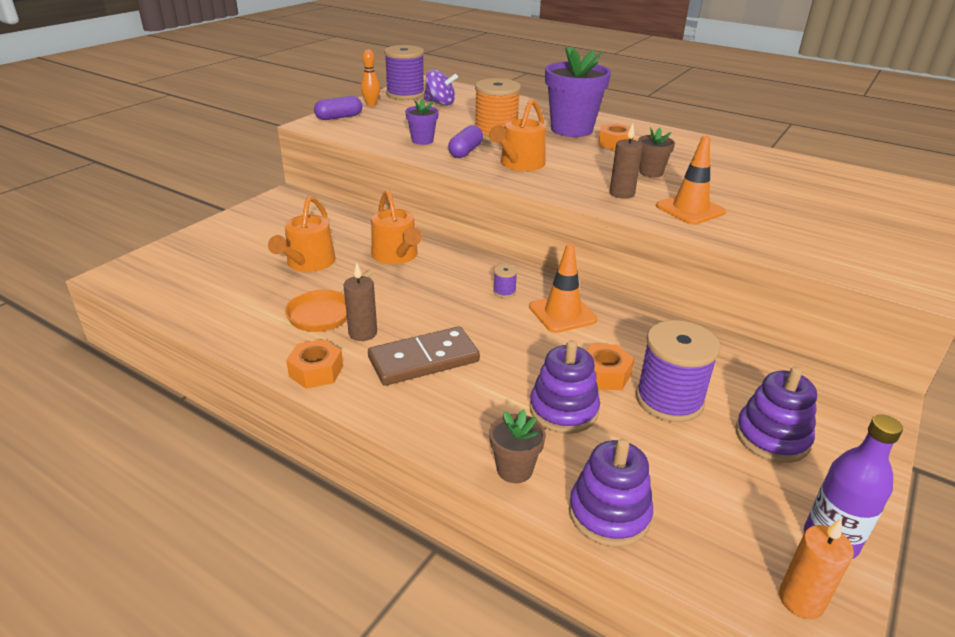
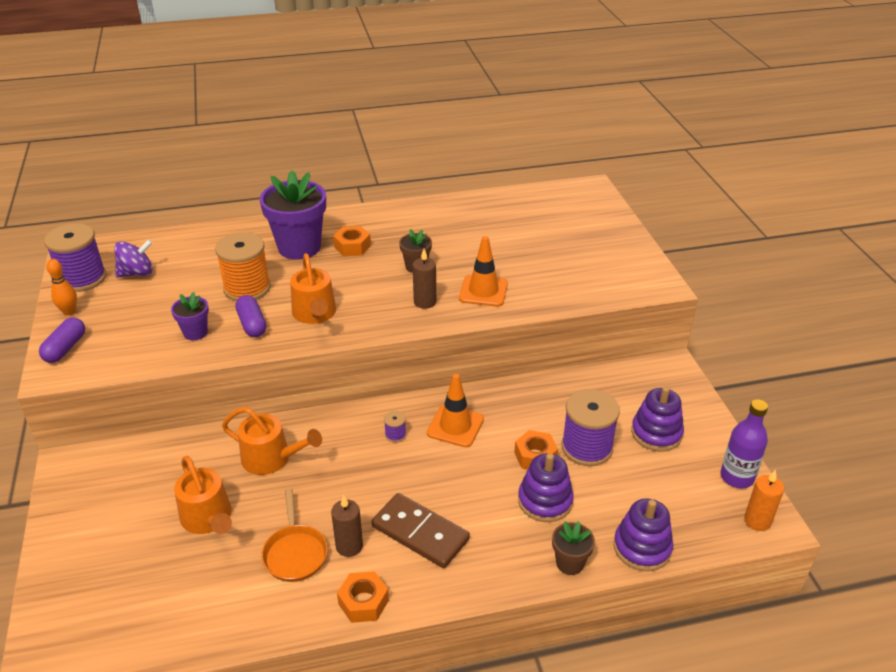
camera: 45 degrees left, 5 degrees up
brown domino [368,327,480,386] -> brown domino turned 75 degrees counterclockwise [371,493,470,568]

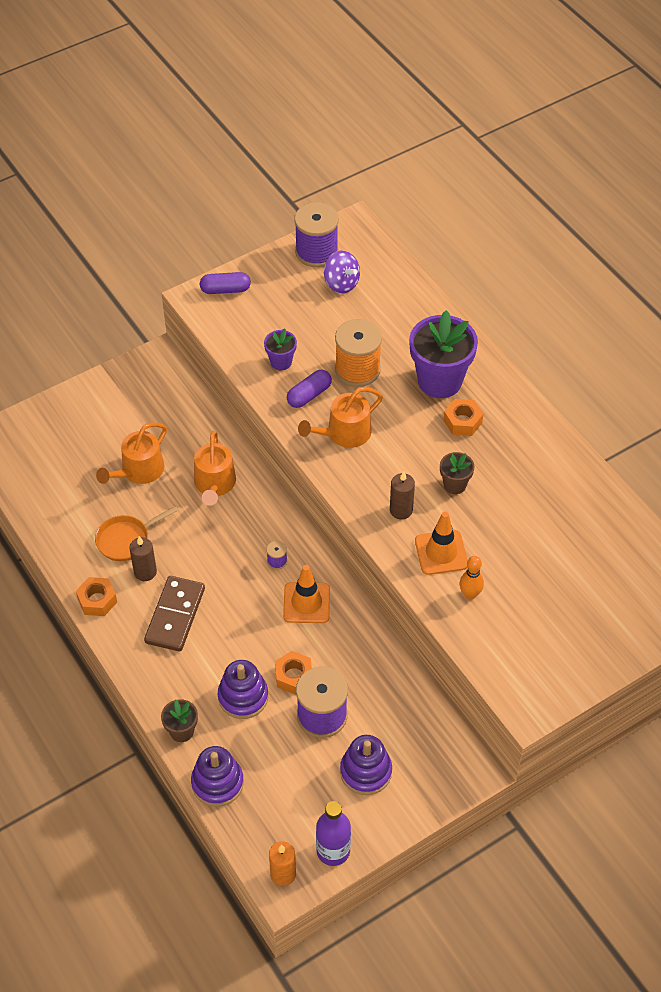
camera: 70 degrees right, 15 degrees up
orange bowling pin [46,259,77,315] -> orange bowling pin moved to [460,556,484,600]

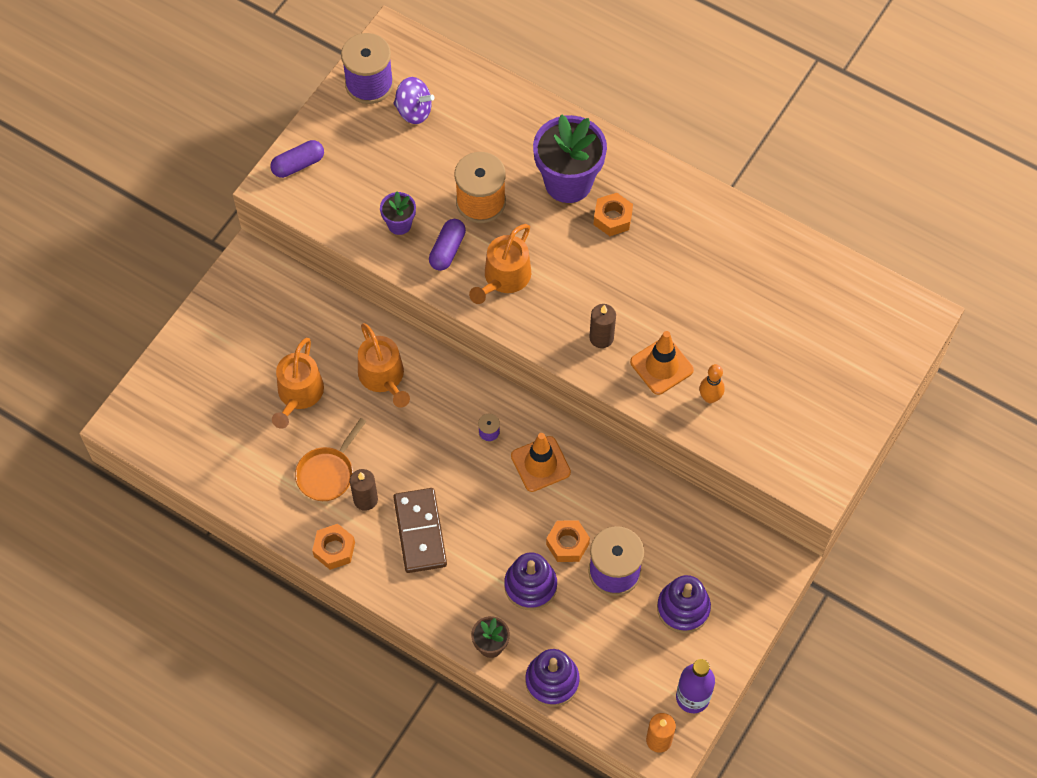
camera: 25 degrees left, 10 degrees up
brown flower pot [440,452,475,494] -> none

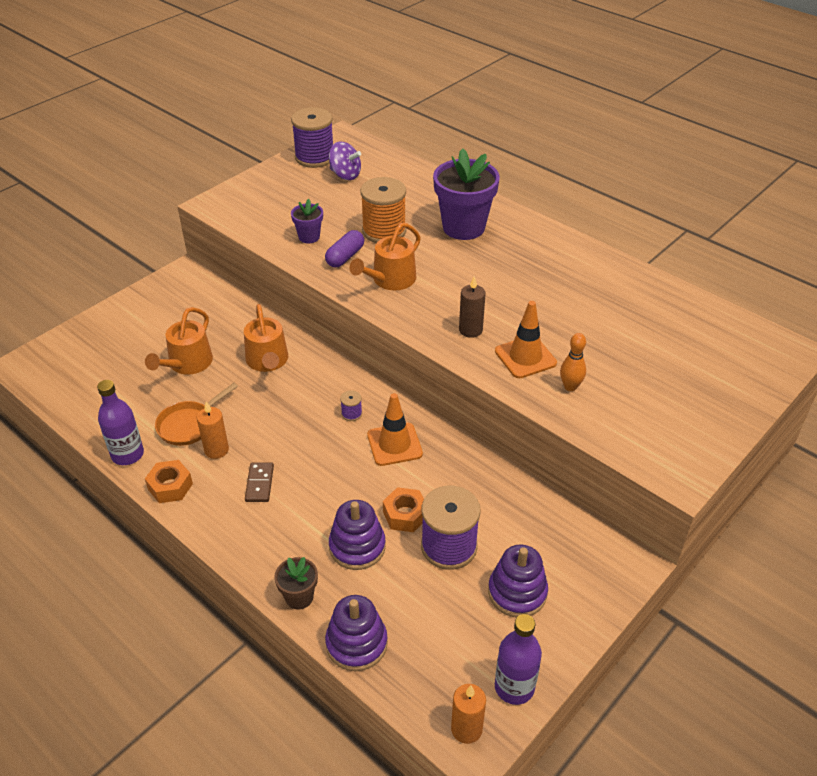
camera: 10 degrees right, 20 degrees down
purple capsule [270,140,324,178] -> none
brown candle [350,469,378,511] -> orange candle [197,401,229,459]
brown domino [393,488,447,573] -> brown domino [245,462,274,502], size x0.56
orange nut [593,193,633,236] -> none
none -> purple bottle [97,380,144,465]

